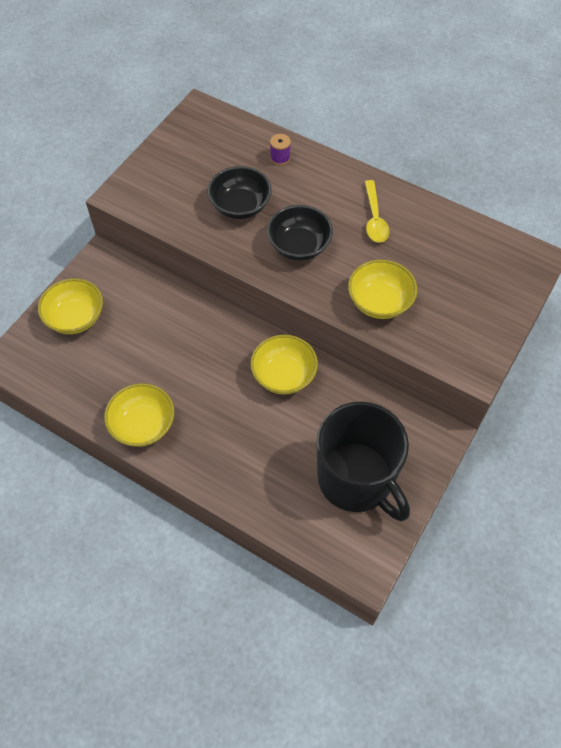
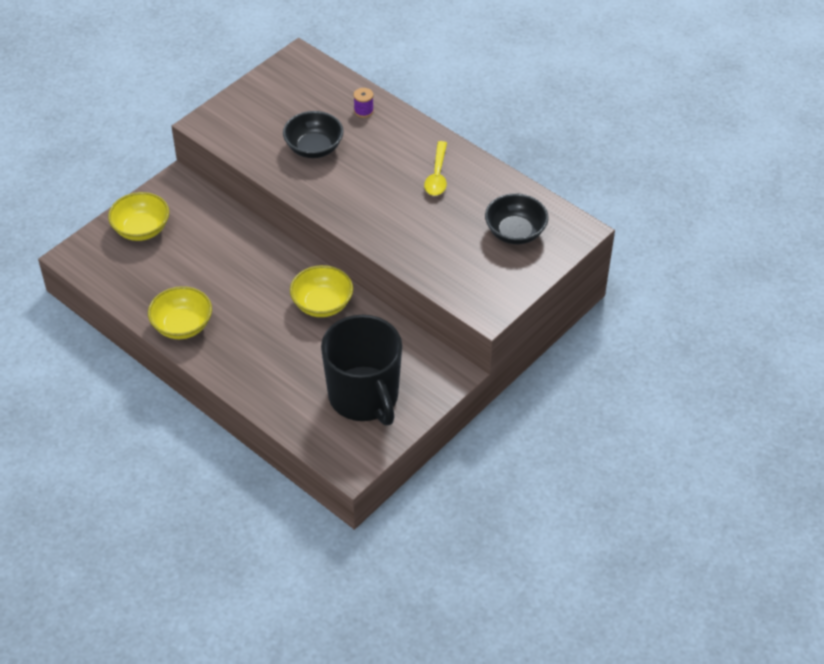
camera: 10 degrees right, 10 degrees down
black bowl [267,205,333,261] -> black bowl moved to [485,193,549,244]
yellow bowl [348,260,417,319] -> none

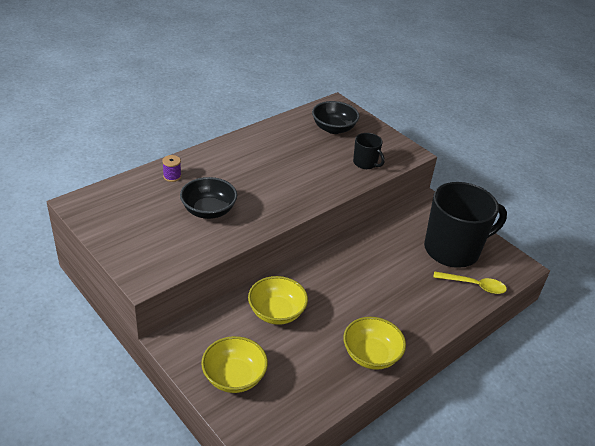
camera: 85 degrees left, 10 degrees down
yellow bowl [290,265,353,317] -> yellow bowl moved to [248,276,308,325]
yellow spoon [424,141,447,196] -> yellow spoon moved to [433,271,507,294]
none -> black mug [353,133,385,169]

